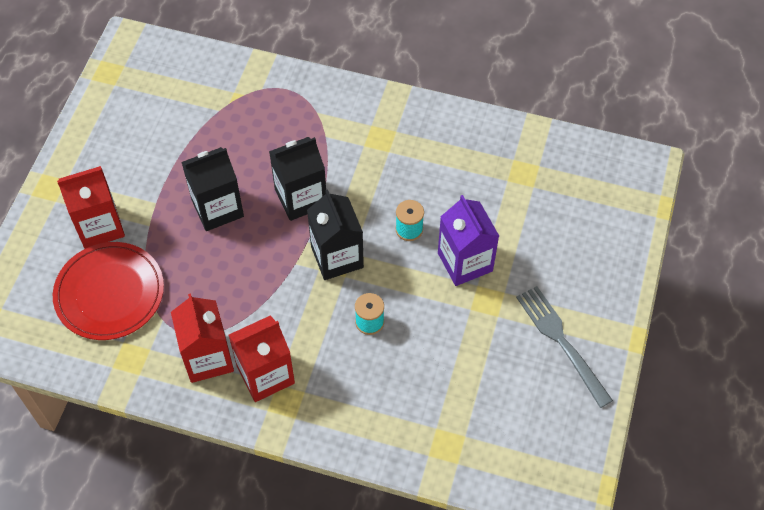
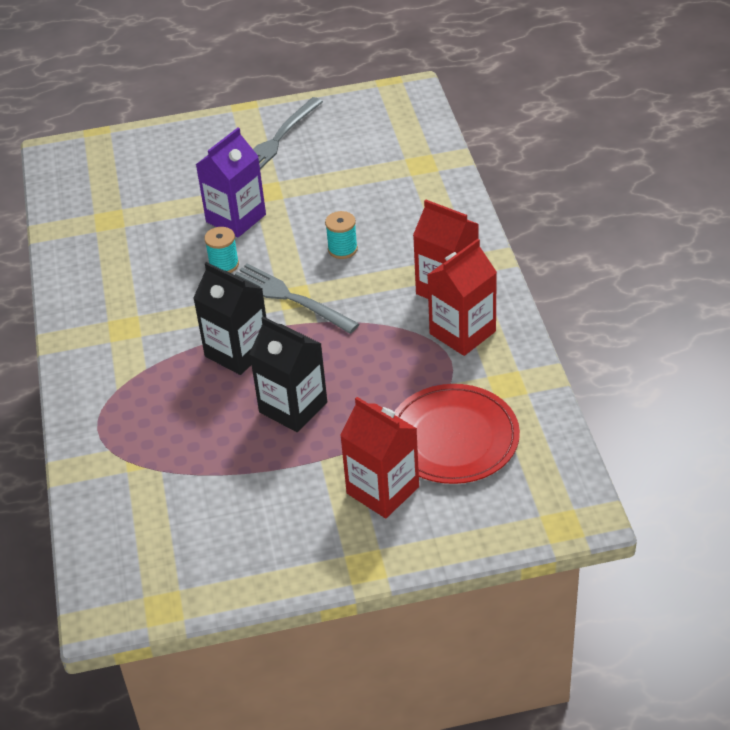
camera: 115 degrees left, 15 degrees down
black carton [307,189,364,280] -> grey fork [235,263,359,334]

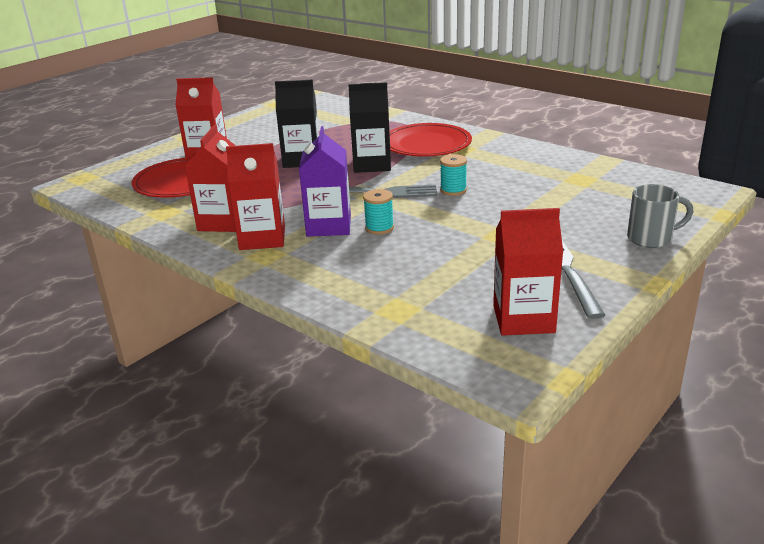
camera: 140 degrees right, 15 degrees down
purple carton [196,128,266,237] -> purple carton moved to [299,126,351,237]
none -> red plate [390,123,472,157]
none -> red carton [493,208,563,336]
none -> grey mug [627,184,693,248]

